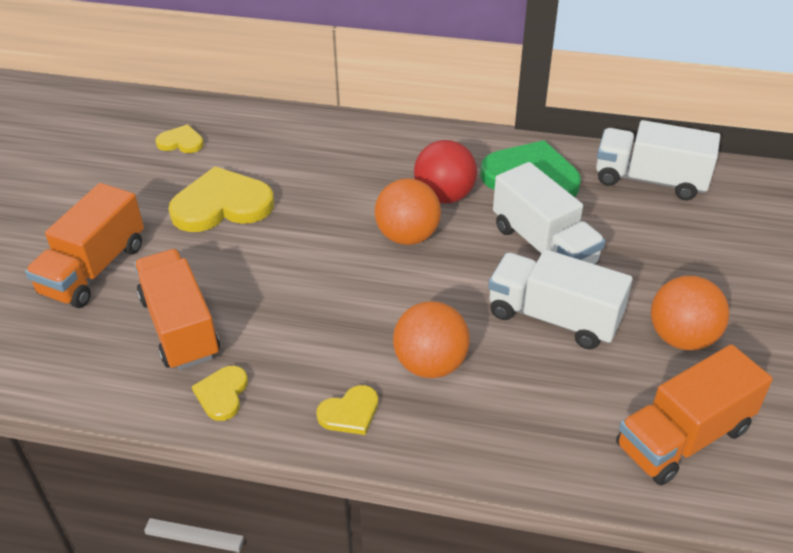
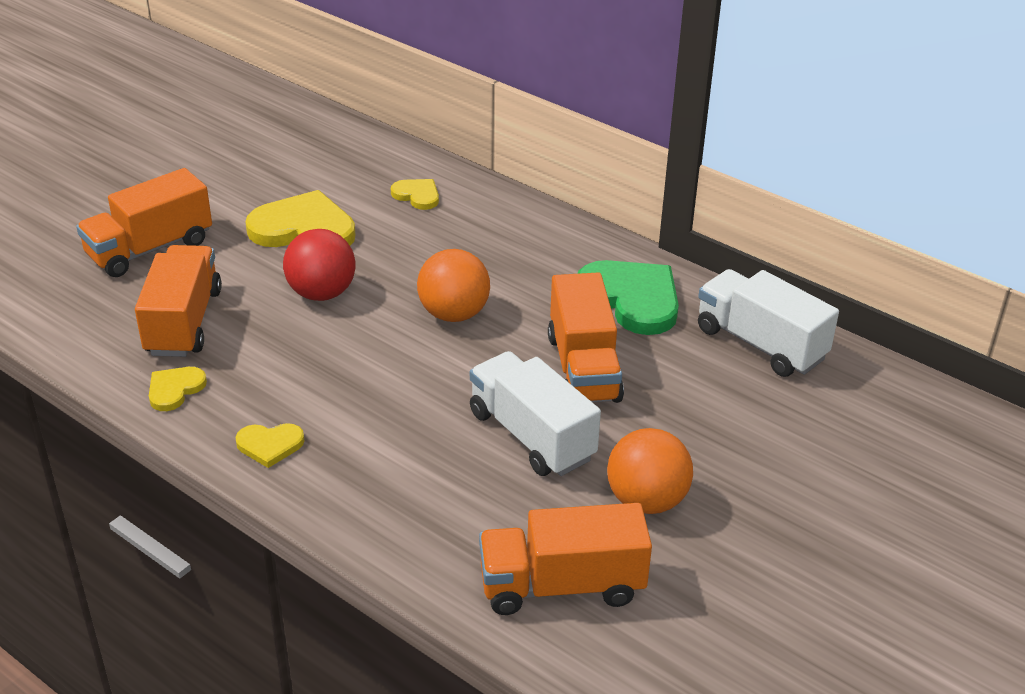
camera: 25 degrees right, 5 degrees down
yellow heart [155,124,204,153] -> yellow heart moved to [391,179,439,210]
orange ball [393,301,470,378] -> none
red ball [414,140,477,204] -> red ball moved to [283,229,356,301]
white truck [493,162,605,264] -> orange truck [548,272,624,403]

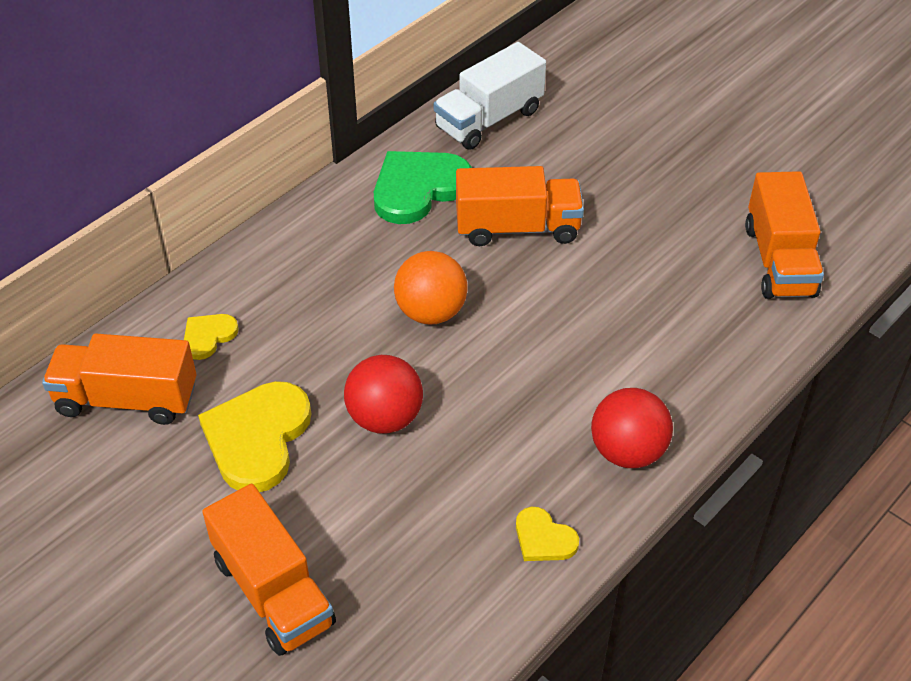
camera: 85 degrees left, 10 degrees up
orange truck [135,245,222,357] -> orange truck moved to [42,334,196,425]
yellow heart [235,423,305,468] -> red ball [591,388,673,468]
white truck [470,351,601,476] -> none
orange ball [607,428,693,514] -> none

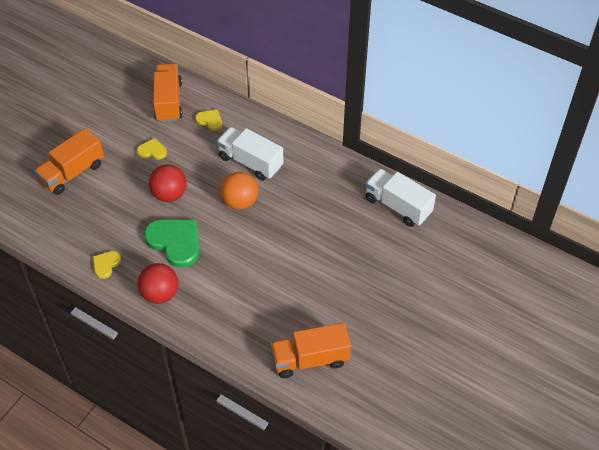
camera: 80 degrees right, 5 degrees up
yellow heart [198,381,311,492] -> yellow heart [137,138,167,160], size x0.51
green heart [374,151,472,224] -> green heart moved to [144,219,199,268]
orange truck [456,166,584,246] -> none
none -> white truck [217,127,283,181]

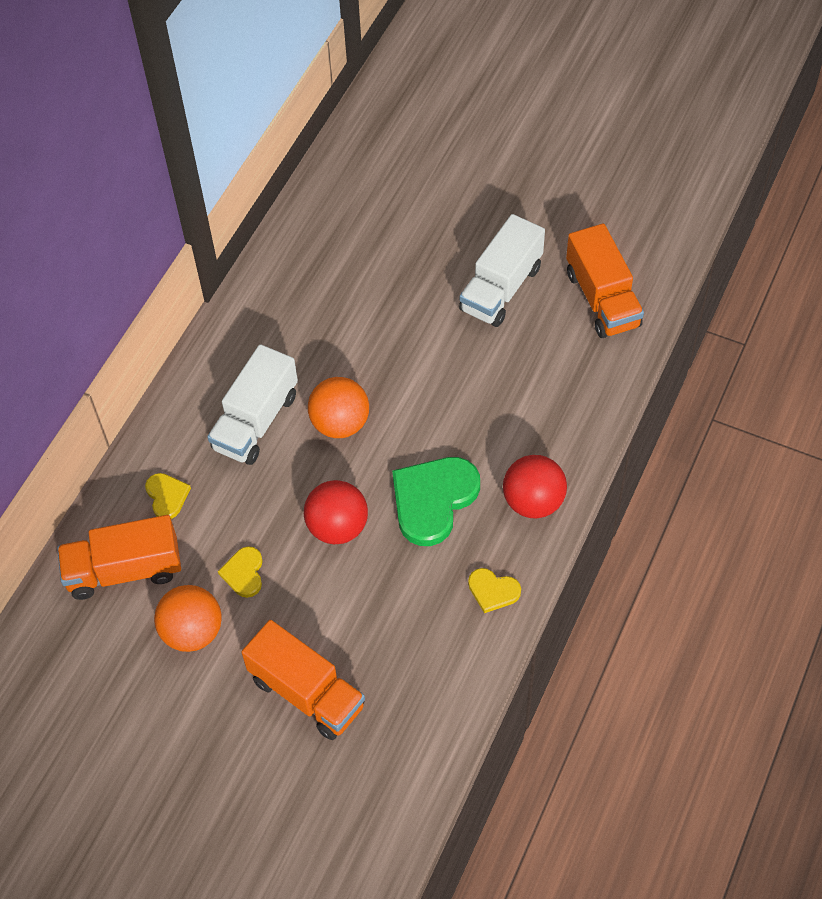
camera: 95 degrees left, 5 degrees up
yellow heart [195,110,222,131] -> yellow heart turned 135 degrees clockwise [145,473,191,519]
white truck [365,168,436,227] -> white truck moved to [459,214,545,327]
none -> orange ball [154,585,222,652]

